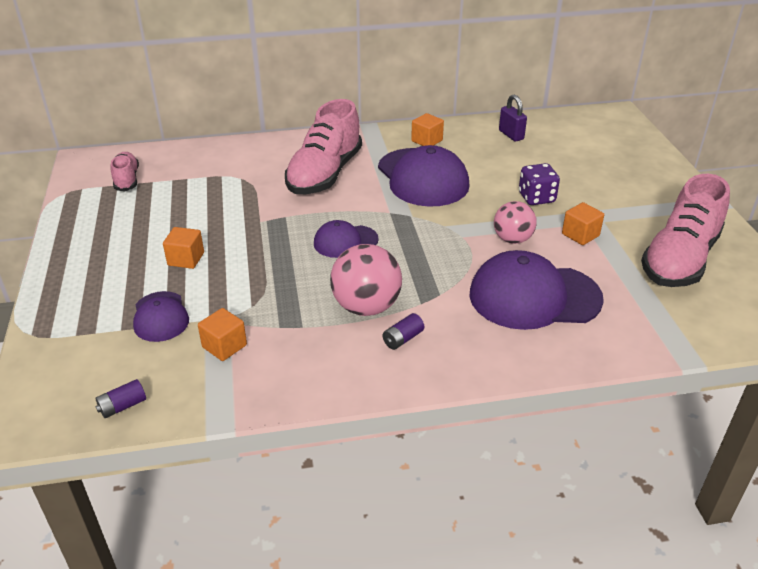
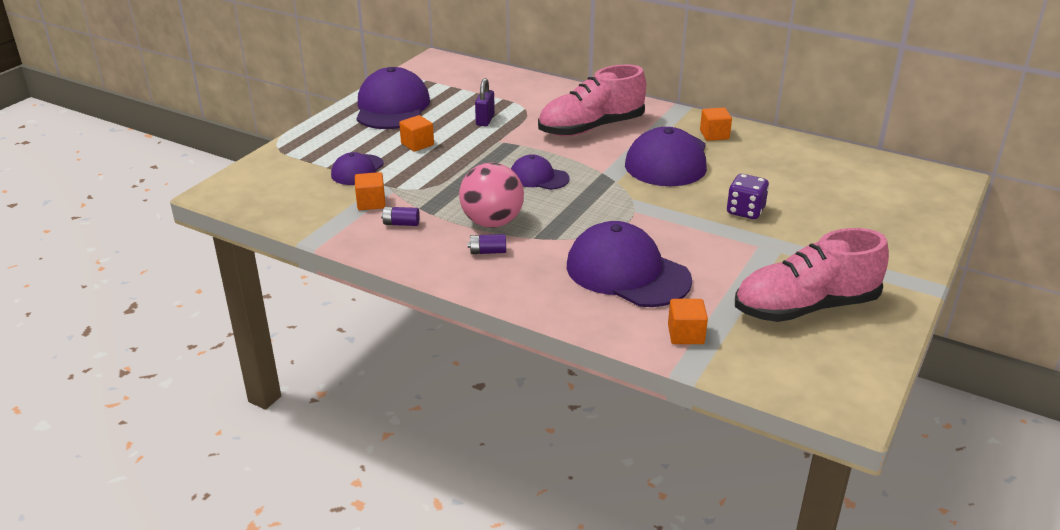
camera: 40 degrees right, 5 degrees down
purple battery [95,379,146,418] -> purple battery moved to [381,207,420,226]
pink shoe [111,152,139,191] -> none
pink ball [494,201,537,244] -> none
purple padlock [499,95,527,142] -> purple padlock moved to [475,78,495,126]
orange cube [562,202,604,245] -> orange cube moved to [668,299,708,344]
none -> purple cap [356,67,430,129]

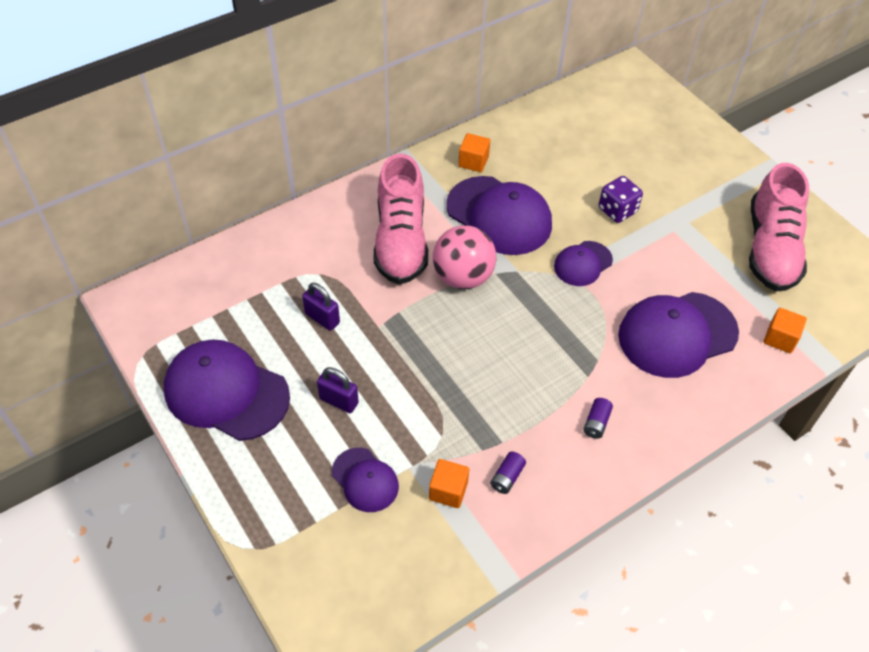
camera: 65 degrees left, 20 degrees up
orange cube [399,115,434,152] -> purple padlock [317,367,359,413]
pink ball [459,163,524,228] -> pink ball moved to [433,225,496,289]
purple cap [511,155,570,190] -> purple cap moved to [554,241,613,286]

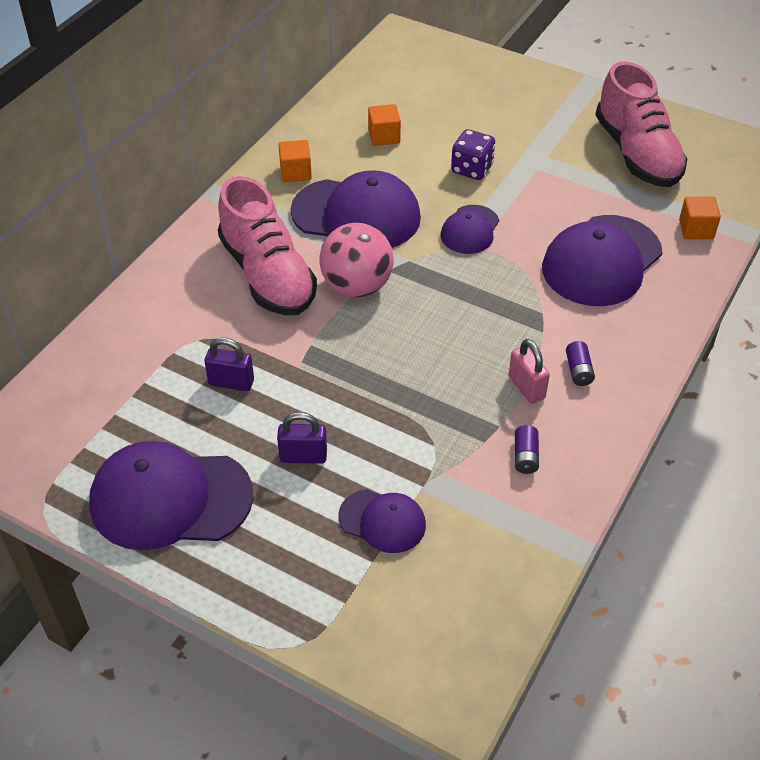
camera: 25 degrees left, 5 degrees down
orange cube [429,459,469,508] -> orange cube moved to [368,104,401,146]
none -> pink padlock [509,339,550,404]

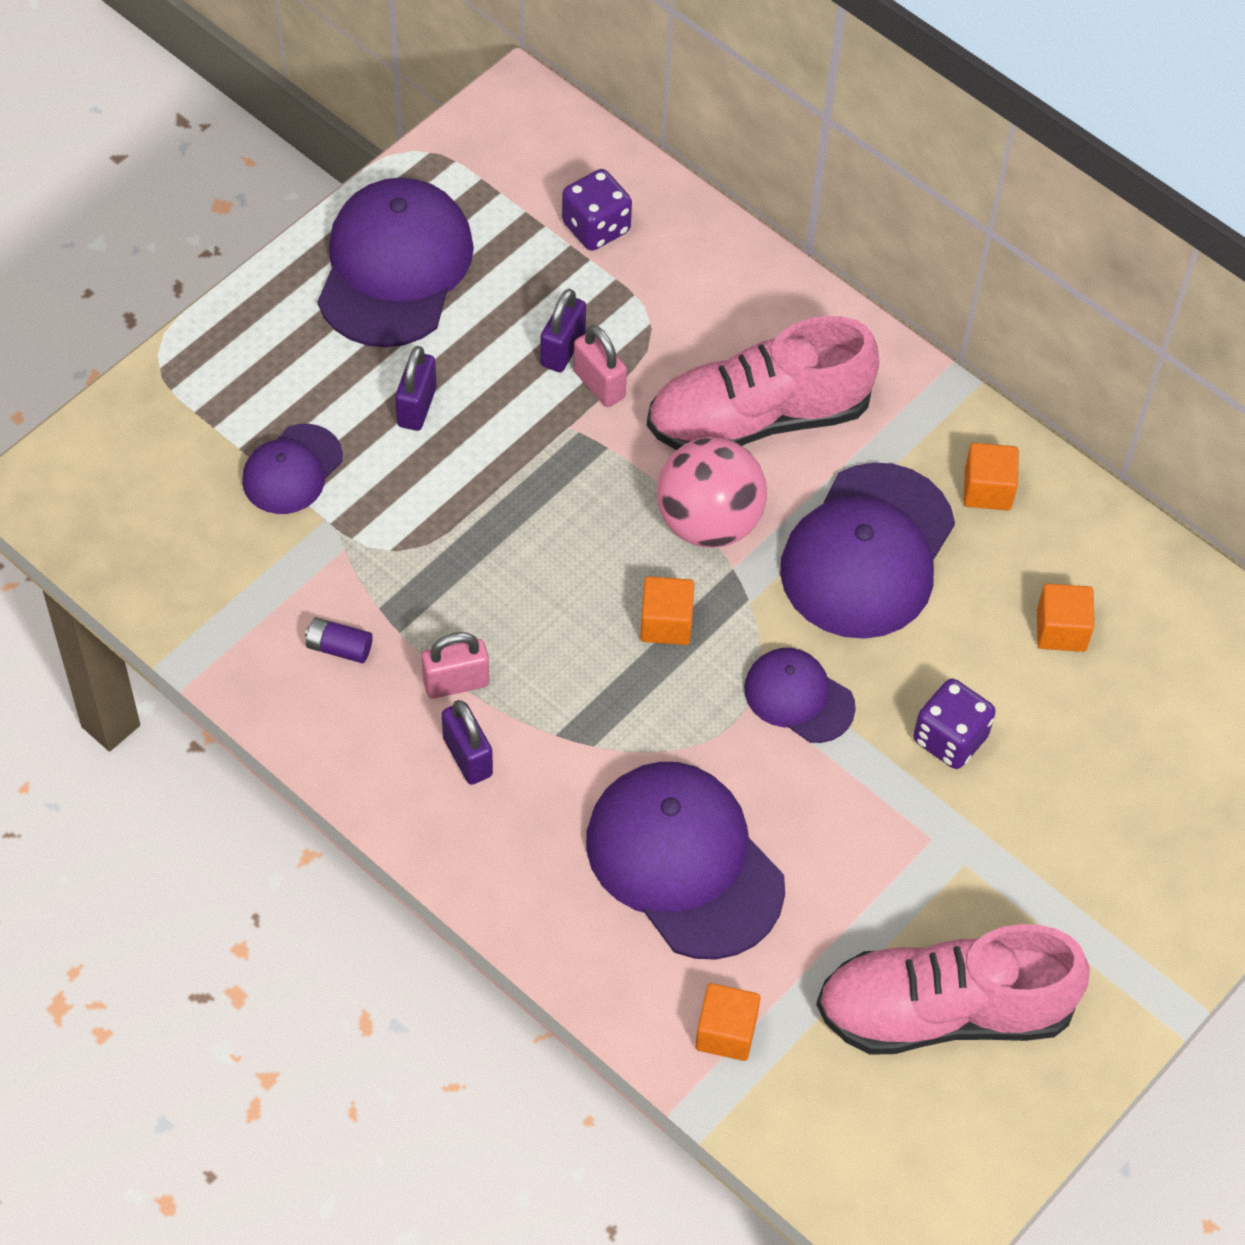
camera: 100 degrees right, 10 degrees up
purple battery [566,341,595,386] -> purple padlock [442,700,493,785]
none -> purple dice [562,169,632,251]
none -> pink padlock [573,325,627,407]
none -> orange cube [640,576,694,645]

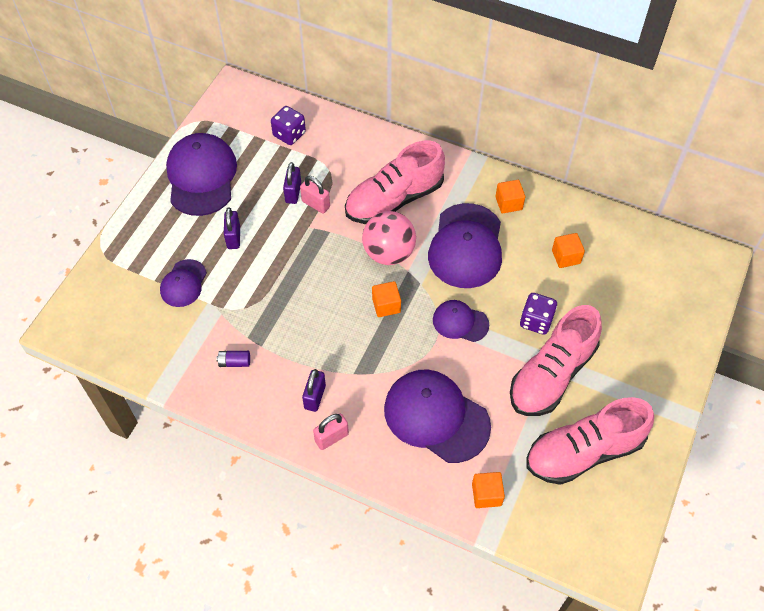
camera: 15 degrees left, 0 degrees up
pink padlock [421,632,489,699] -> pink padlock moved to [313,414,349,450]
purple padlock [442,700,493,785] -> purple padlock turned 60 degrees clockwise [302,369,326,412]
none -> pink shoe [510,305,602,416]

